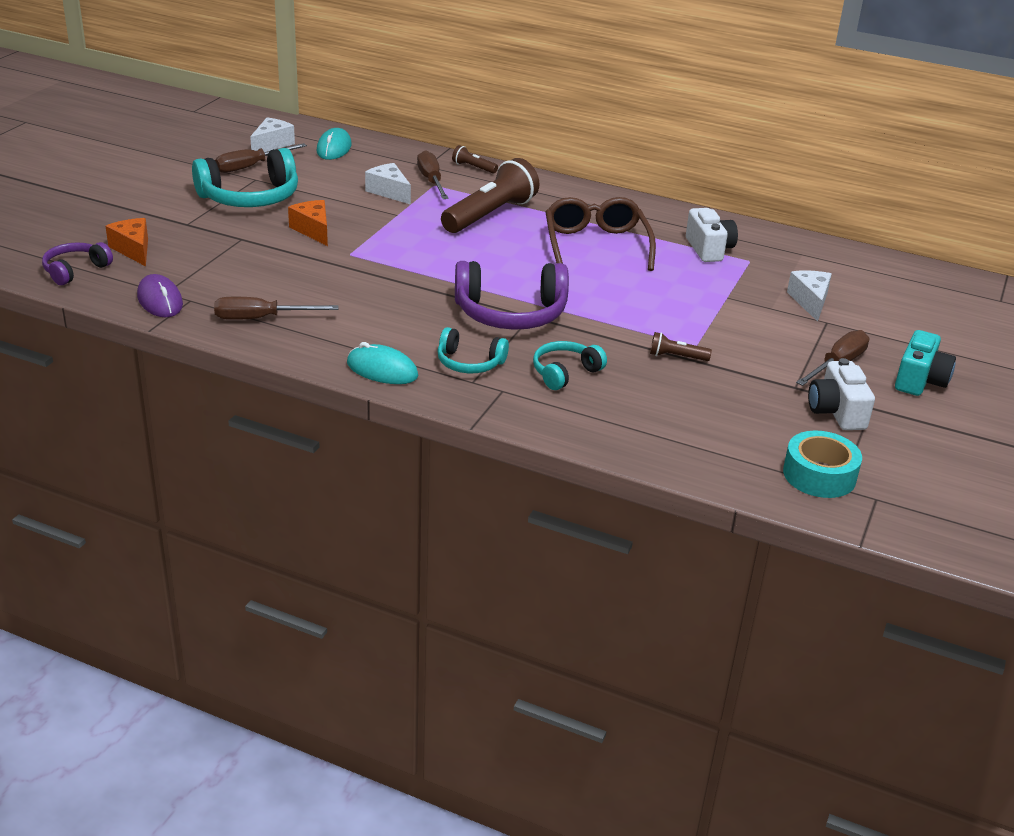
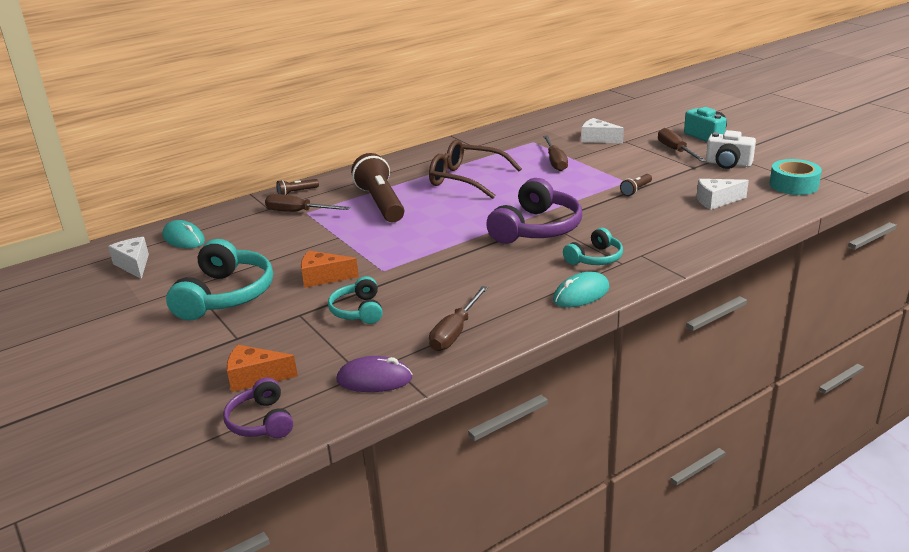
camera: 55 degrees left, 5 degrees down
brown screwdriver [215,143,307,173] -> brown screwdriver moved to [543,136,568,171]
white cheese [365,163,411,205] -> white cheese moved to [697,179,749,210]
turquoise headphones [533,341,607,390] -> turquoise headphones moved to [328,276,383,324]
white camera [686,208,738,262] -> none

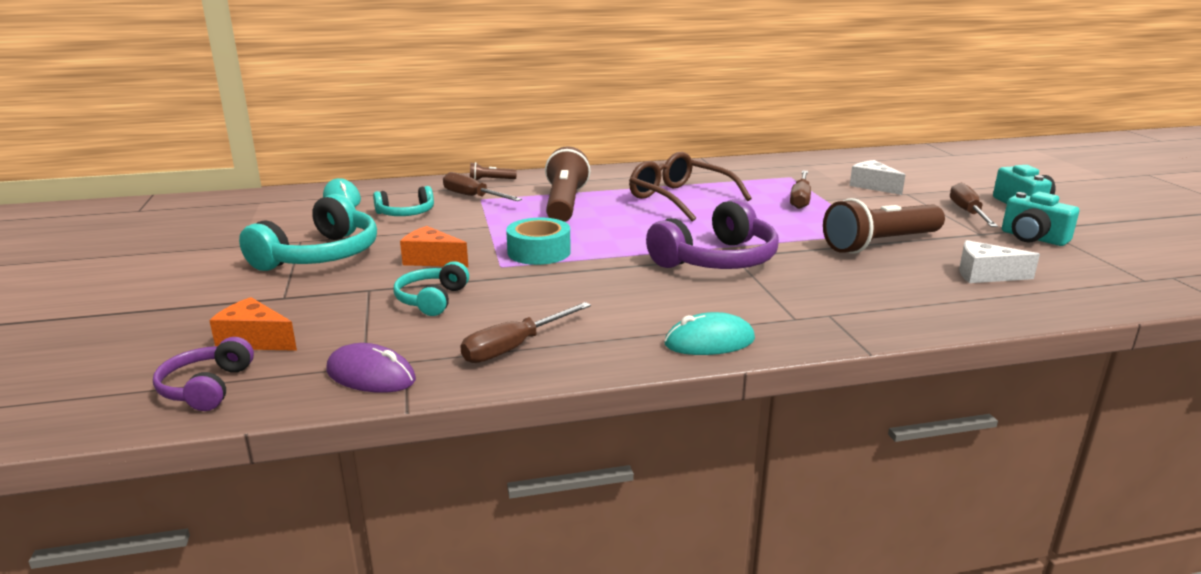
camera: 20 degrees right, 5 degrees down
white cheese [108,237,149,279] -> none
turquoise headphones [563,228,623,265] -> turquoise headphones moved to [373,186,434,216]
brown flashlight [620,174,652,196] -> brown flashlight [823,198,945,254], size x2.29
white camera [706,130,756,169] -> turquoise camera [1002,192,1079,246]
turquoise tape [770,159,822,195] -> turquoise tape moved to [506,218,571,265]

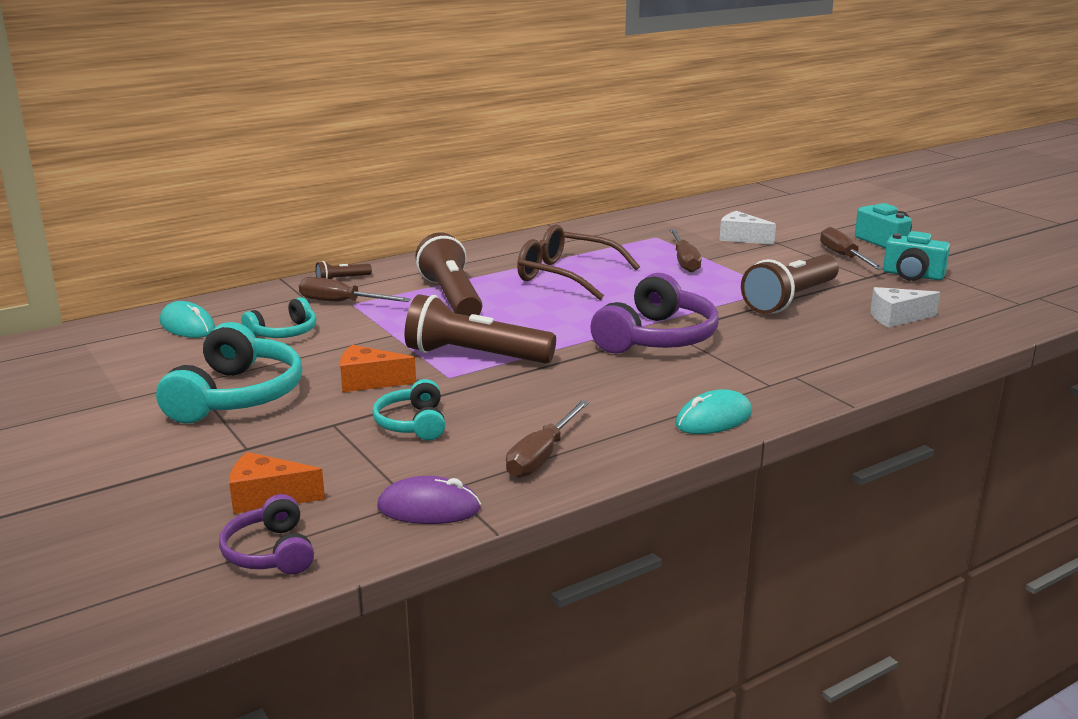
camera: 20 degrees left, 0 degrees up
turquoise tape [506,218,571,265] -> brown flashlight [405,294,556,364]

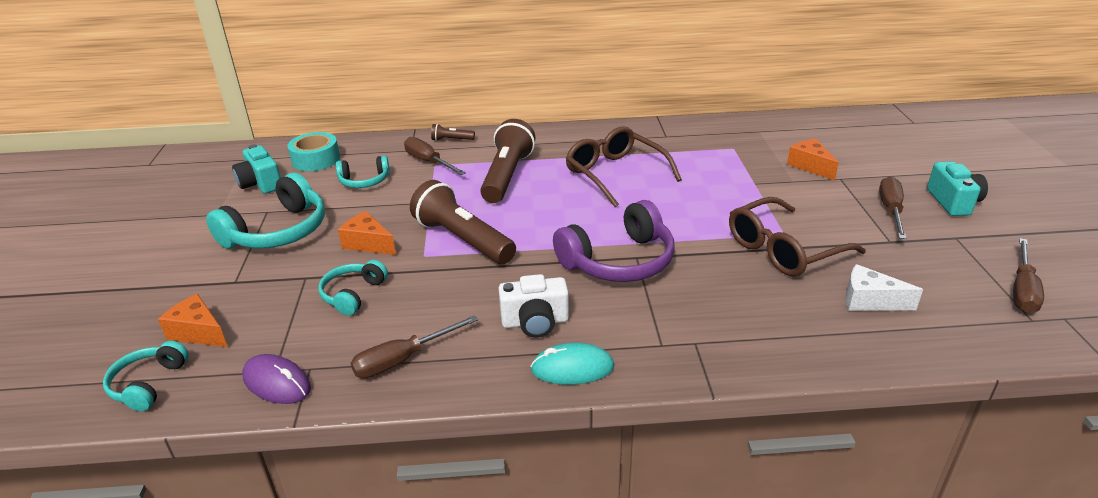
camera: 30 degrees right, 10 degrees up
turquoise mouse [160,301,215,338] -> turquoise tape [287,132,340,171]
purple headphones [219,494,314,574] -> turquoise headphones [103,341,189,411]
brown screwdriver [670,229,701,273] -> brown screwdriver moved to [1013,238,1044,313]
white cheese [719,211,776,245] -> orange cheese [787,139,839,180]
brown flashlight [741,254,839,314] -> brown glasses [729,197,866,277]
turquoise camera [883,231,950,281] -> turquoise camera moved to [232,144,281,194]
none -> white camera [498,274,569,338]

